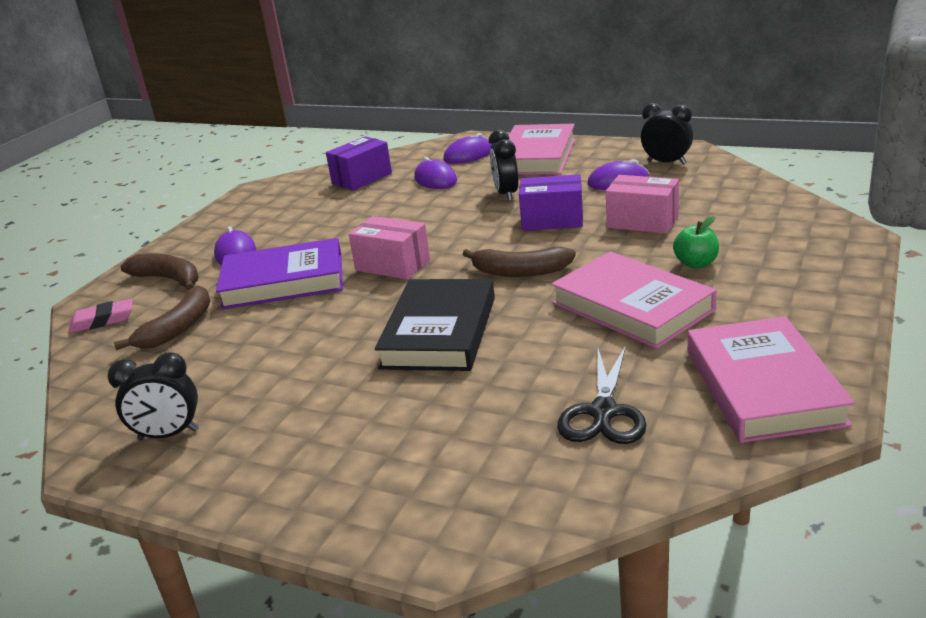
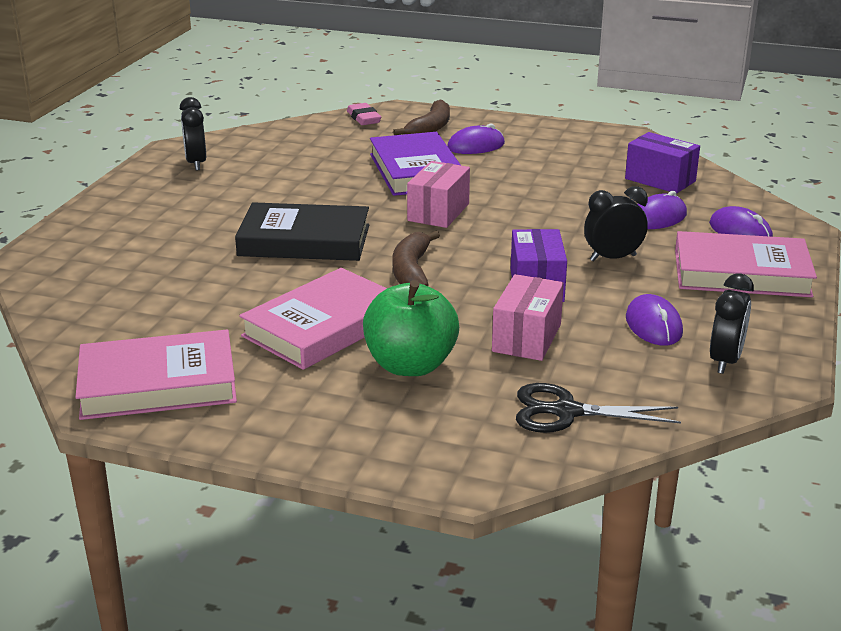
camera: 80 degrees right, 0 degrees up
brown banana [114,286,210,350] -> none
black scissors [557,346,647,444] -> black scissors moved to [516,383,681,433]
green apple [673,216,719,269] -> green apple [363,280,459,376], size x1.86

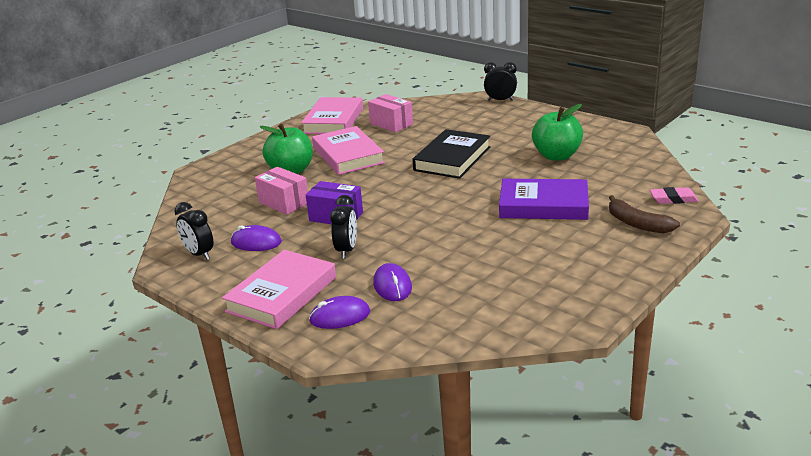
camera: 115 degrees right, 0 degrees up
black clock [180,97,206,171] -> black clock moved to [484,62,517,101]
brown banana [392,231,440,286] -> none
pink box [407,161,470,228] -> pink box moved to [368,94,413,132]
purple mouse [447,124,505,154] -> none
black scissors [516,383,681,433] -> none
purple box [625,132,700,194] -> none
none -> green apple [532,104,583,161]

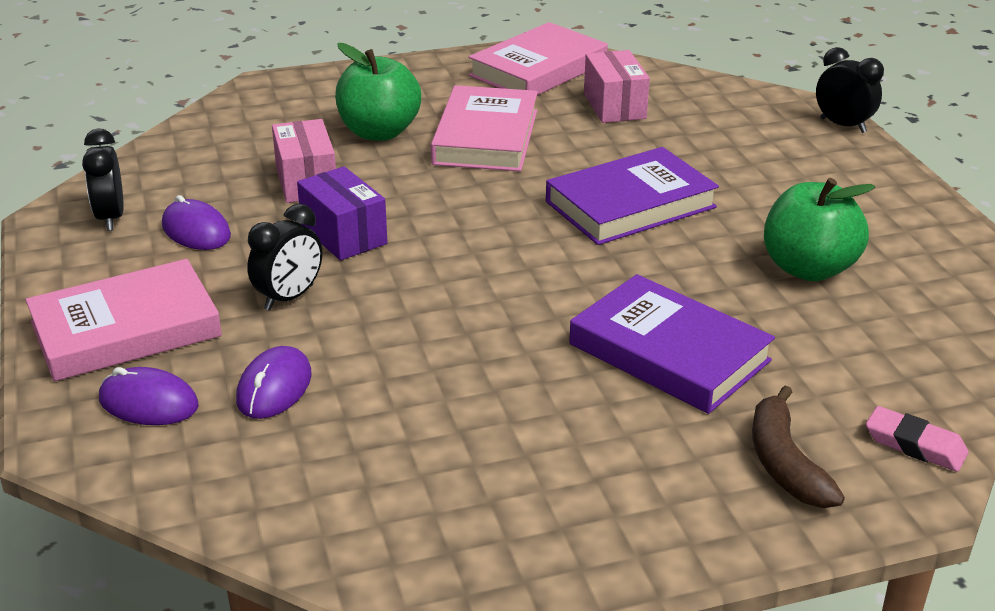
camera: 30 degrees right, 5 degrees up
black book [412,129,490,179] -> purple book [546,147,719,245]

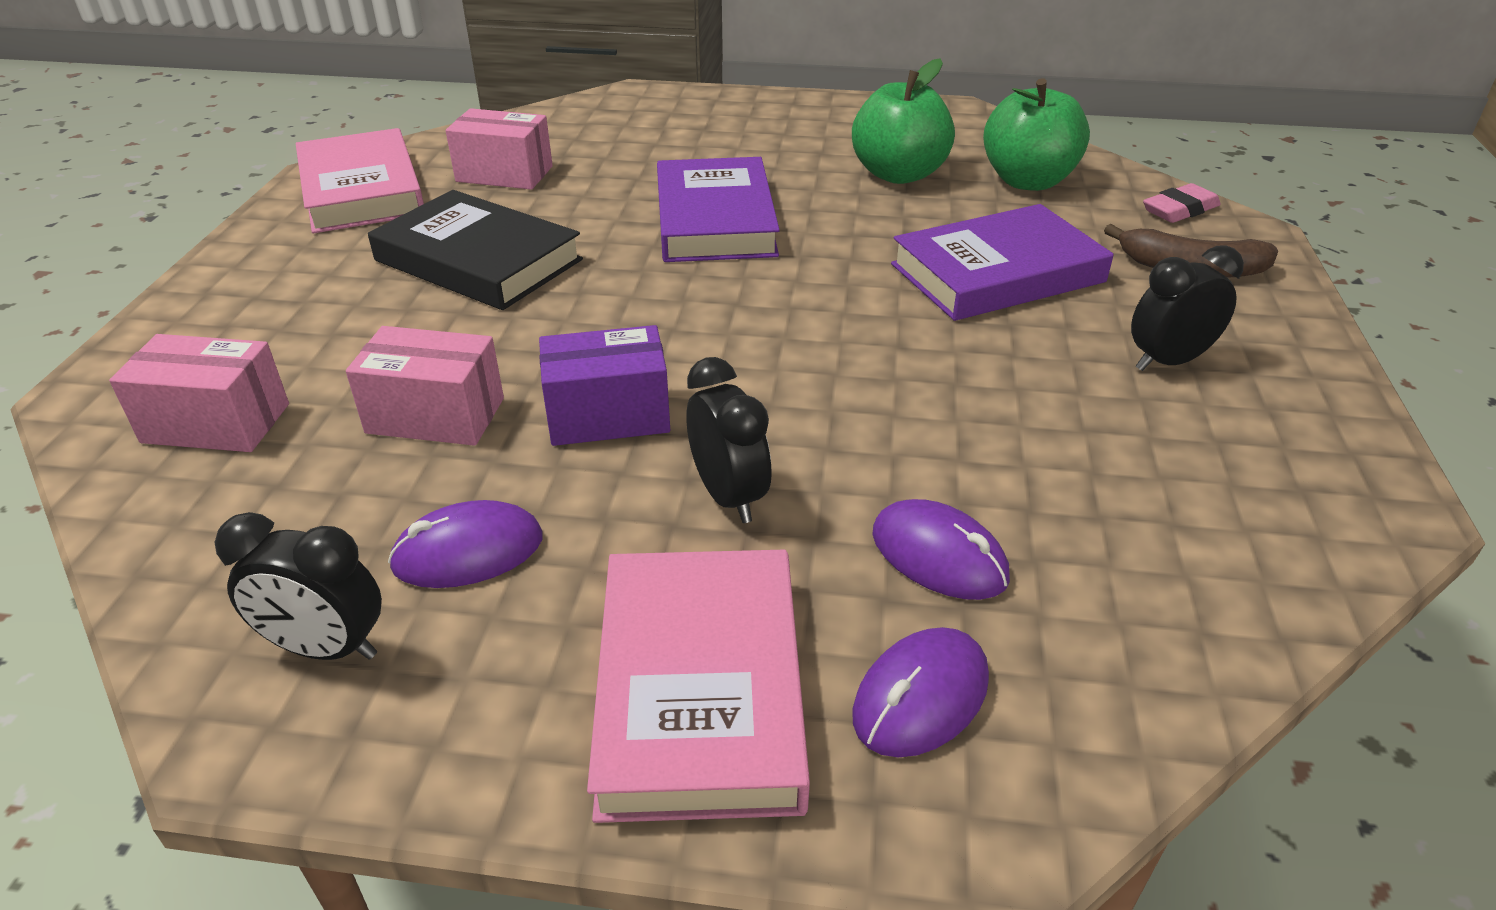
camera: 65 degrees left, 5 degrees up
green apple [335,43,421,141] -> green apple moved to [983,78,1090,191]
pink book [431,85,538,171] -> black book [368,190,583,310]
black clock [816,47,884,133] -> black clock moved to [1131,245,1244,371]
none -> pink box [109,334,289,452]

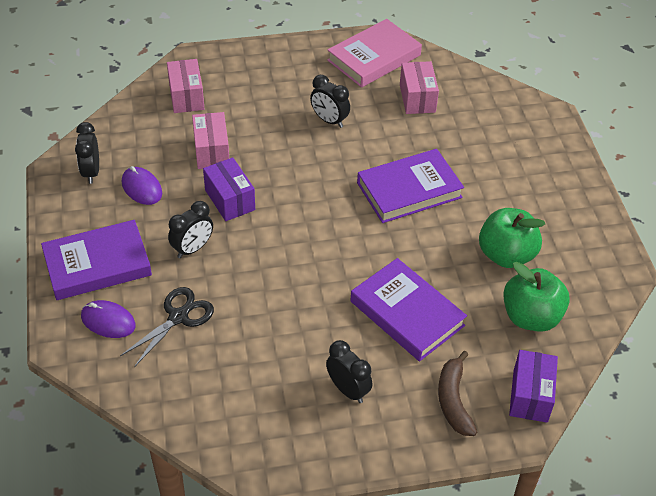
camera: 70 degrees right, 10 degrees up
black book [368,190,583,310] -> black clock [310,75,350,128]
pink book [587,550,810,823] -> purple book [41,220,152,300]
purple mouse [872,499,1010,600] -> black scissors [120,287,214,367]
pink eraser [1143,183,1221,223] -> purple box [509,350,558,423]

